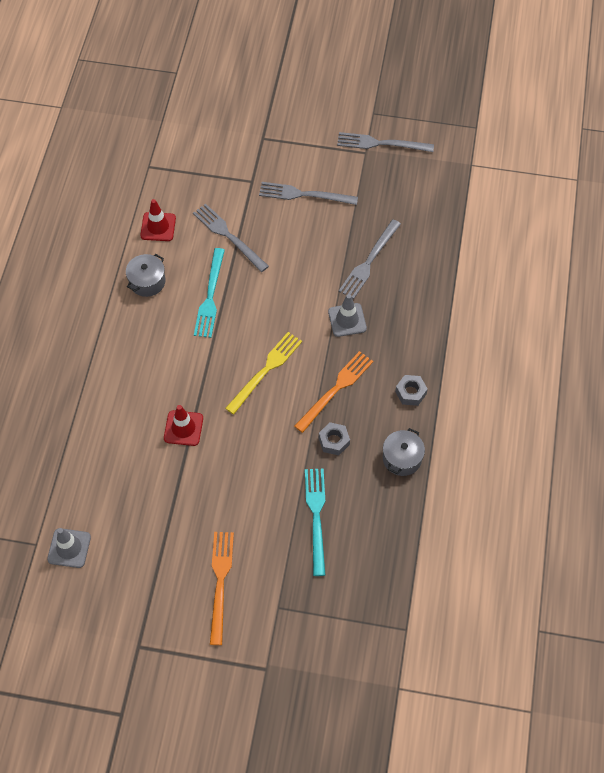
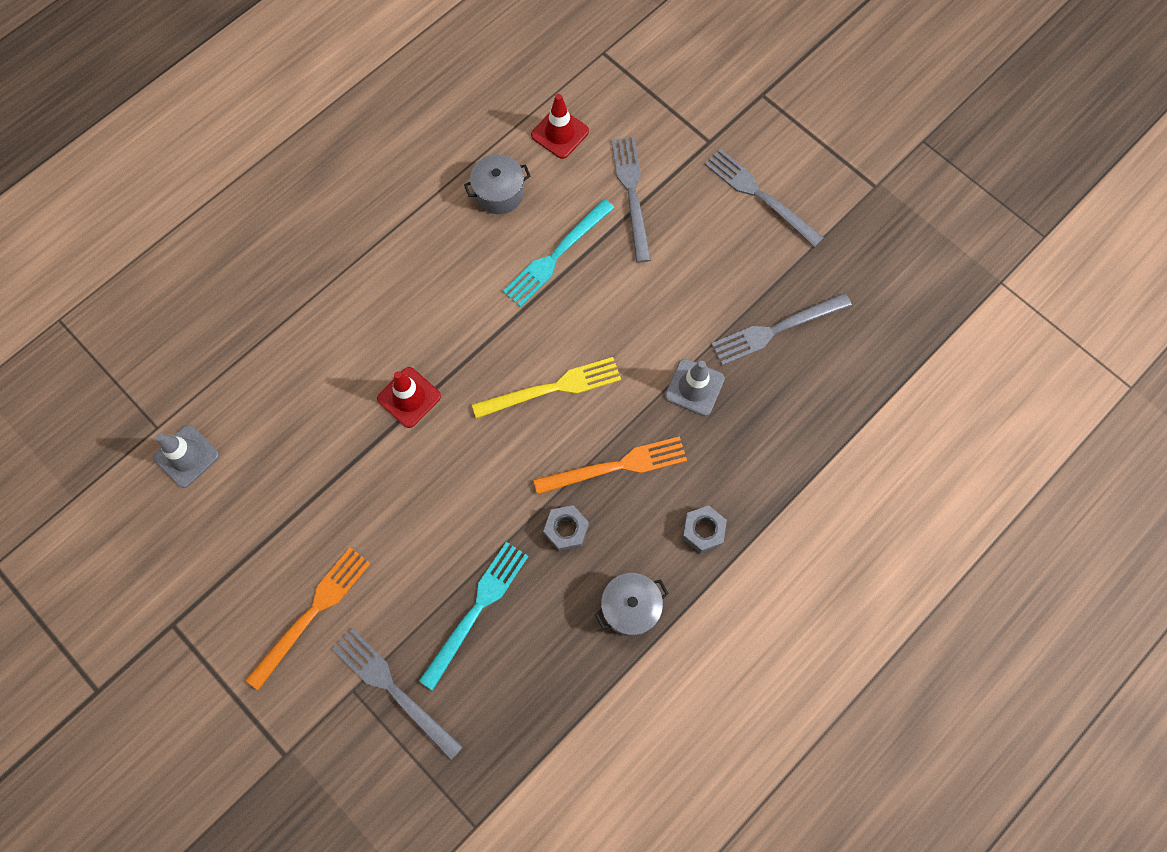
camera: 35 degrees right, 10 degrees up
grey fork [337,132,434,152] -> grey fork moved to [332,628,463,760]

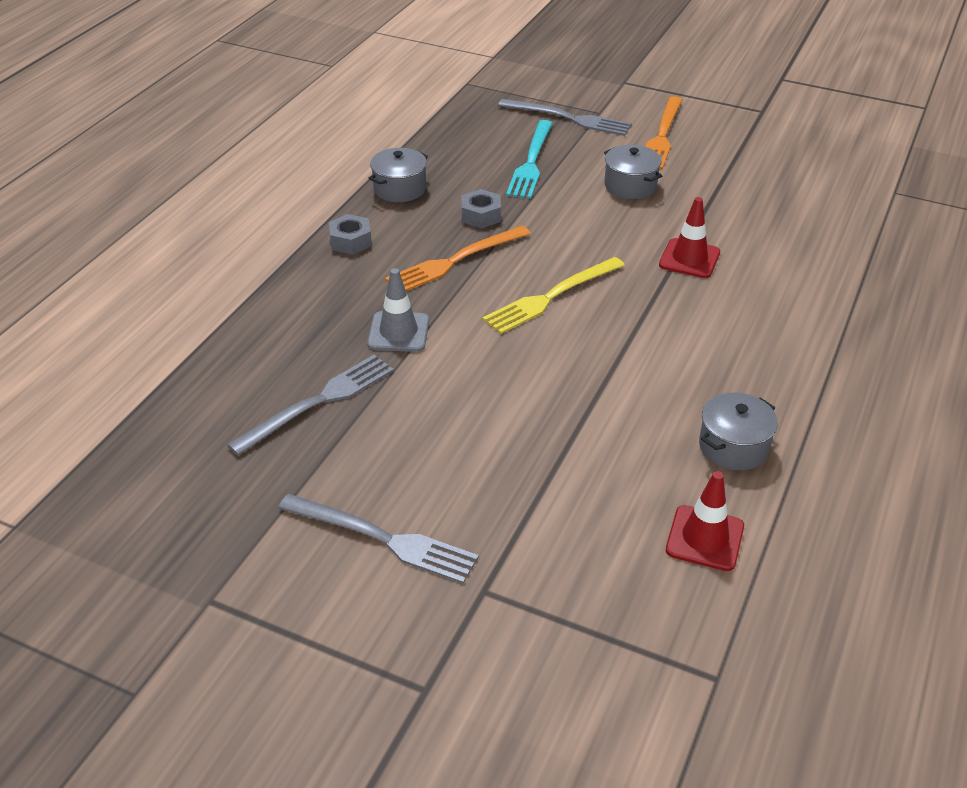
camera: 160 degrees right, 30 degrees down
grey traffic cone [153,425,219,488] -> none
turquoise fork [503,199,614,307] -> none
grey fork [611,137,651,263] -> none
none -> grey pot [604,145,662,199]

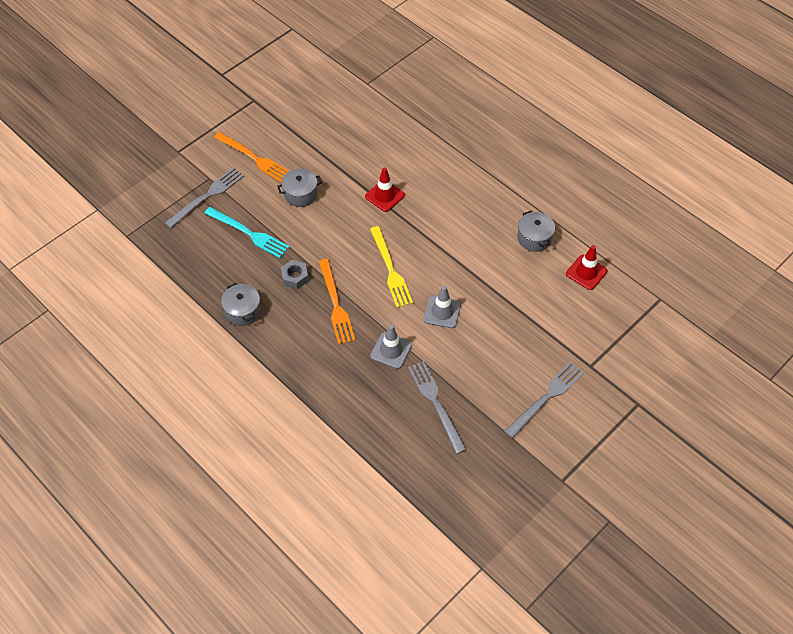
camera: 70 degrees left, 15 degrees up
grey nut [329,214,372,255] -> none
none -> grey traffic cone [424,285,461,328]

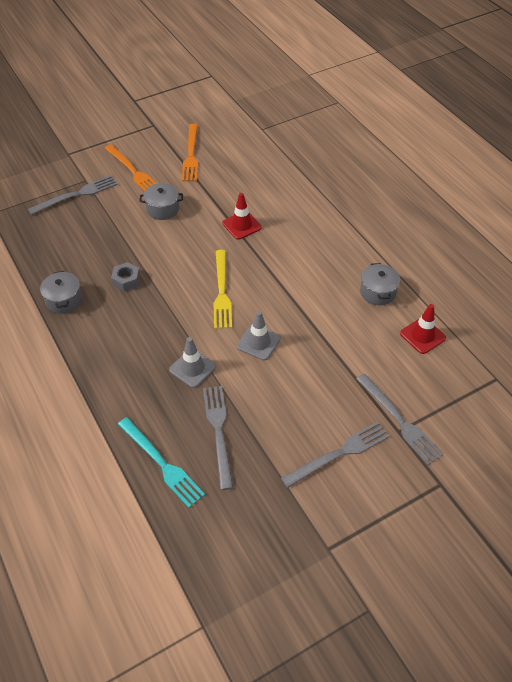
camera: 15 degrees right, 5 degrees down
turquoise fork [204,207,290,258] -> turquoise fork moved to [118,417,205,508]
orange fork [318,259,356,345] -> orange fork moved to [182,124,198,181]
none -> grey fork [356,373,443,465]

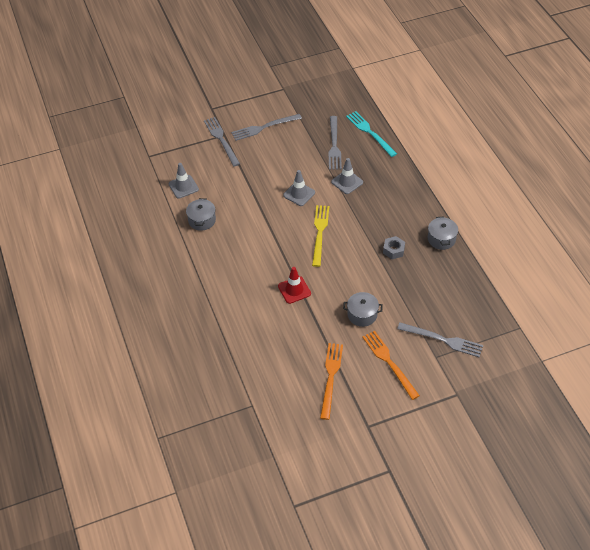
camera: 170 degrees left, 0 degrees up
grey fork [28,175,118,215] -> grey fork turned 135 degrees counterclockwise [397,322,483,357]
red traffic cone [400,304,446,354] -> grey traffic cone [169,163,199,198]

